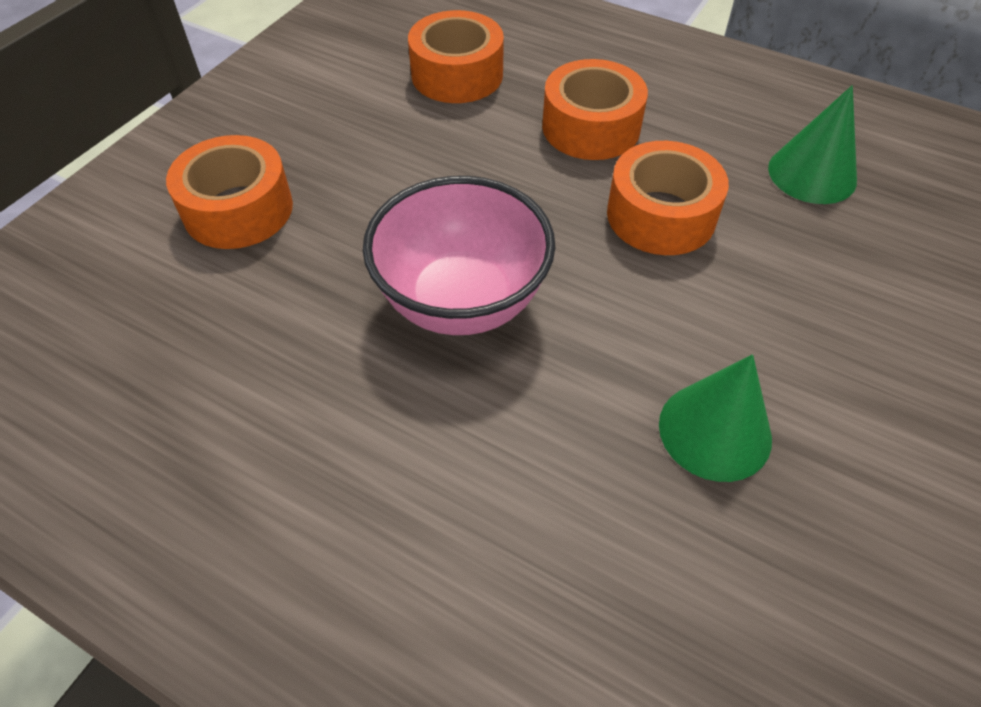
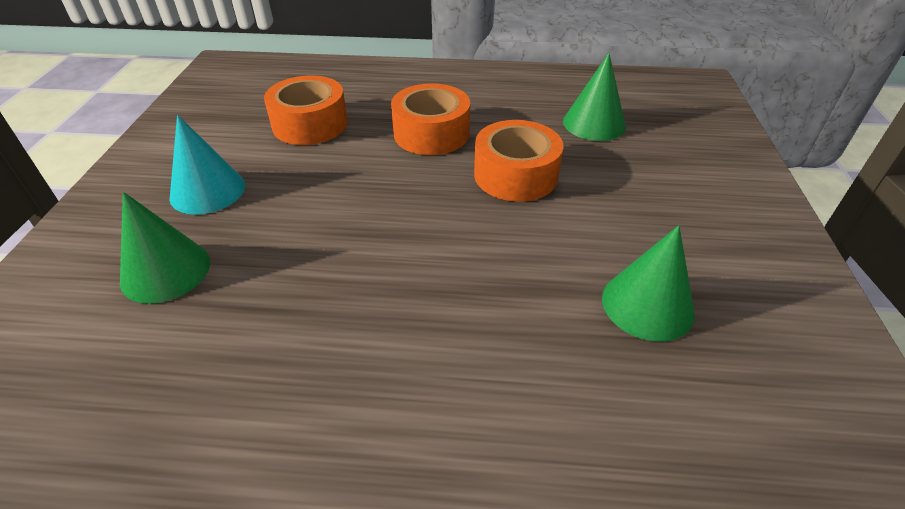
camera: 25 degrees left, 10 degrees down
orange tape [166,135,293,249] -> green cone [120,192,210,304]
pink bowl [363,176,555,335] -> none
none -> turquoise cone [169,115,245,215]

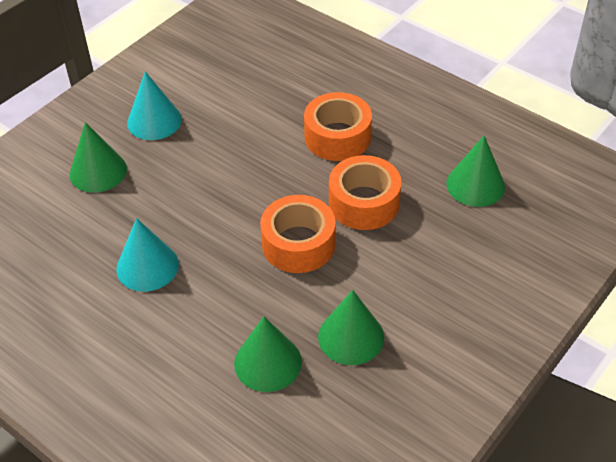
camera: 35 degrees right, 5 degrees up
orange tape [264,75,348,145] -> orange tape moved to [260,195,336,273]
none -> turquoise cone [117,218,179,292]
none -> green cone [234,317,302,392]

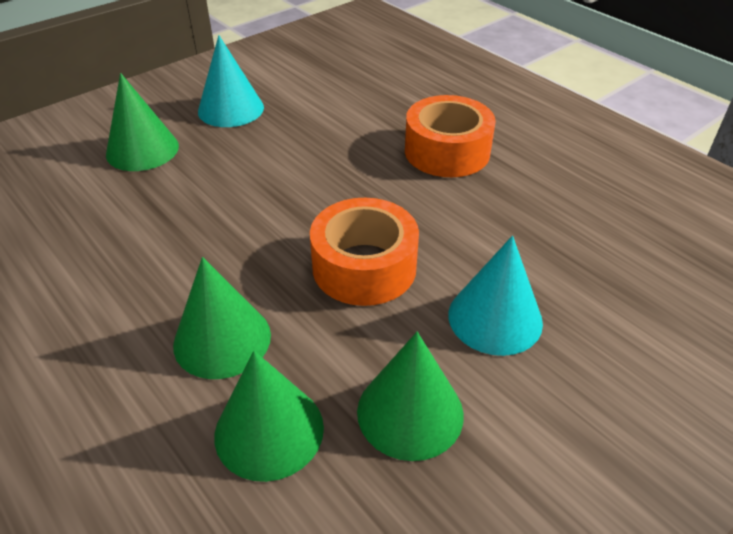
camera: 10 degrees right, 5 degrees down
turquoise cone [117,218,179,292] -> turquoise cone moved to [448,236,543,356]
orange tape [329,155,401,230] -> none
green cone [446,136,505,207] -> green cone moved to [173,257,271,379]

